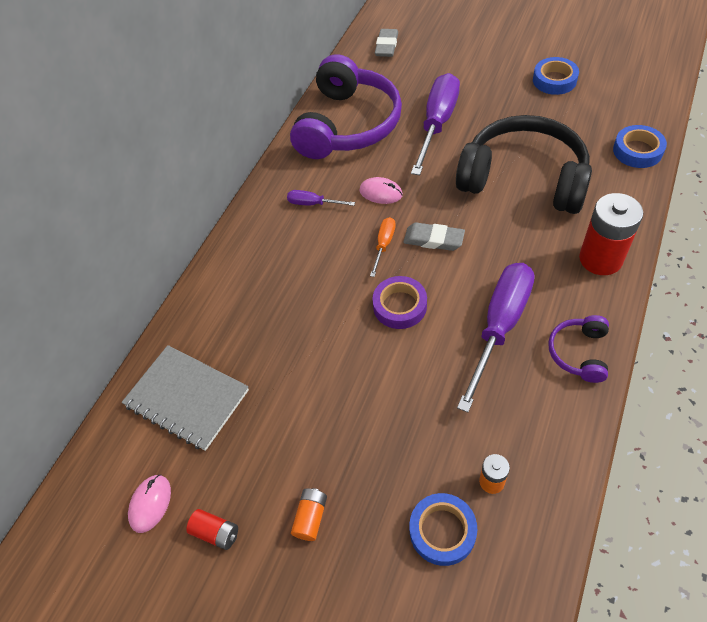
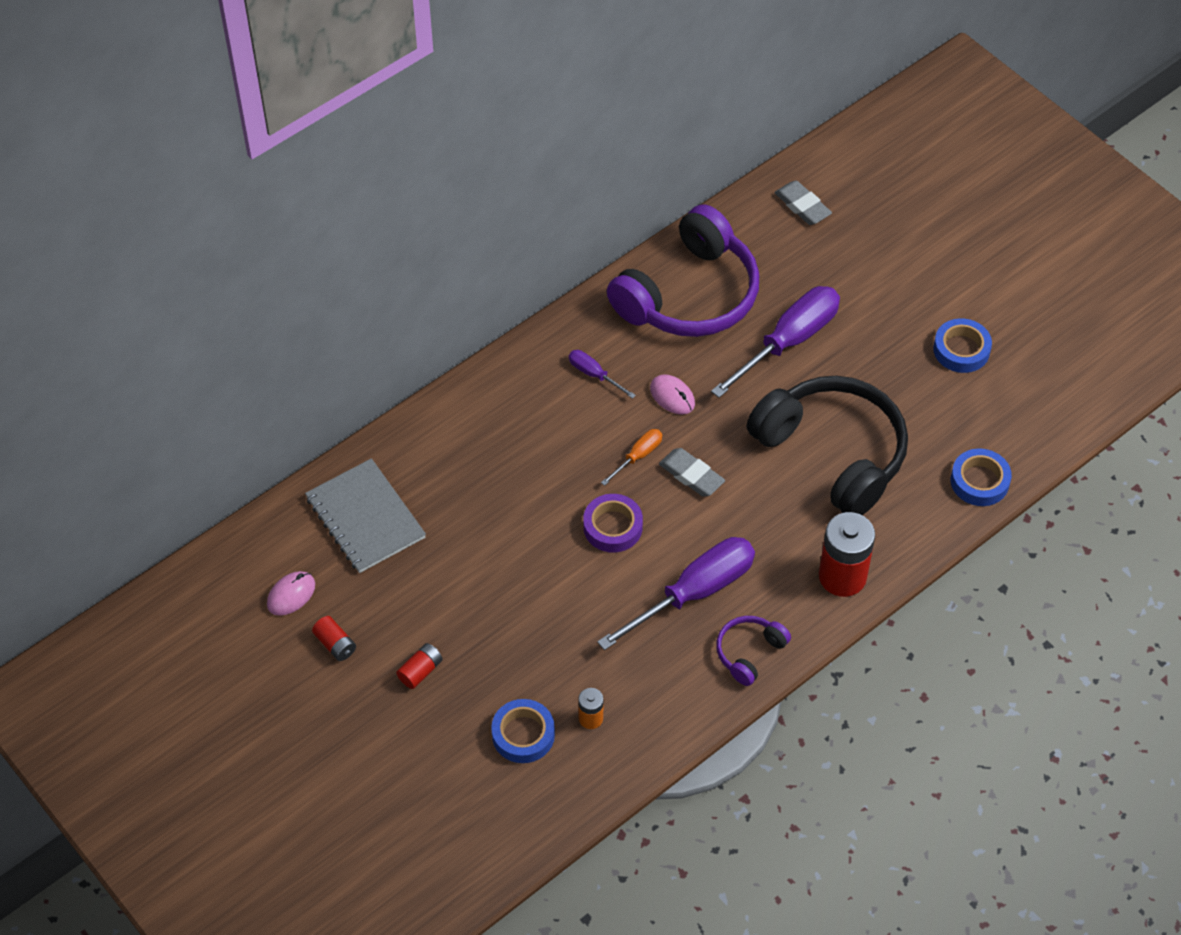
camera: 20 degrees right, 0 degrees up
orange battery [291,488,327,541] -> red battery [396,643,443,689]
grey eraser [375,29,398,57] -> grey eraser turned 75 degrees counterclockwise [775,180,832,225]

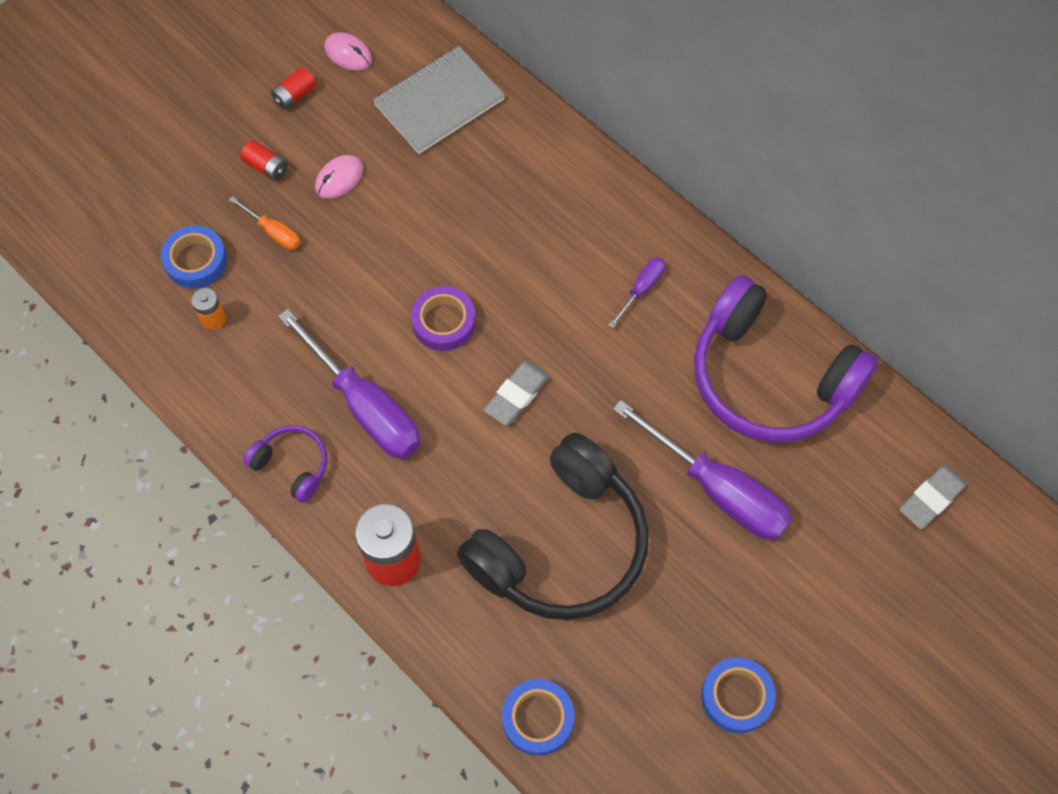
camera: 85 degrees right, 10 degrees up
orange screwdriver [601,429,662,486] -> orange screwdriver moved to [229,196,300,250]
pink mouse [650,374,695,415] -> pink mouse moved to [315,155,363,199]

